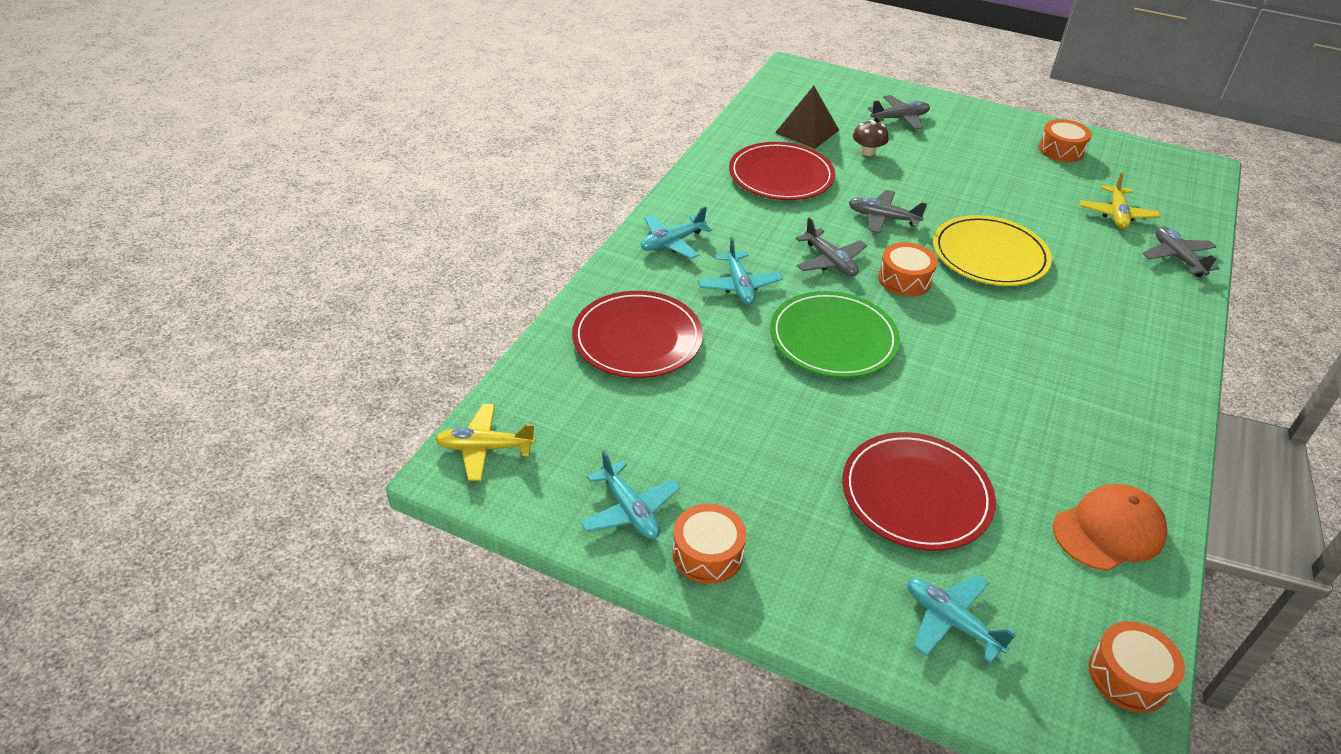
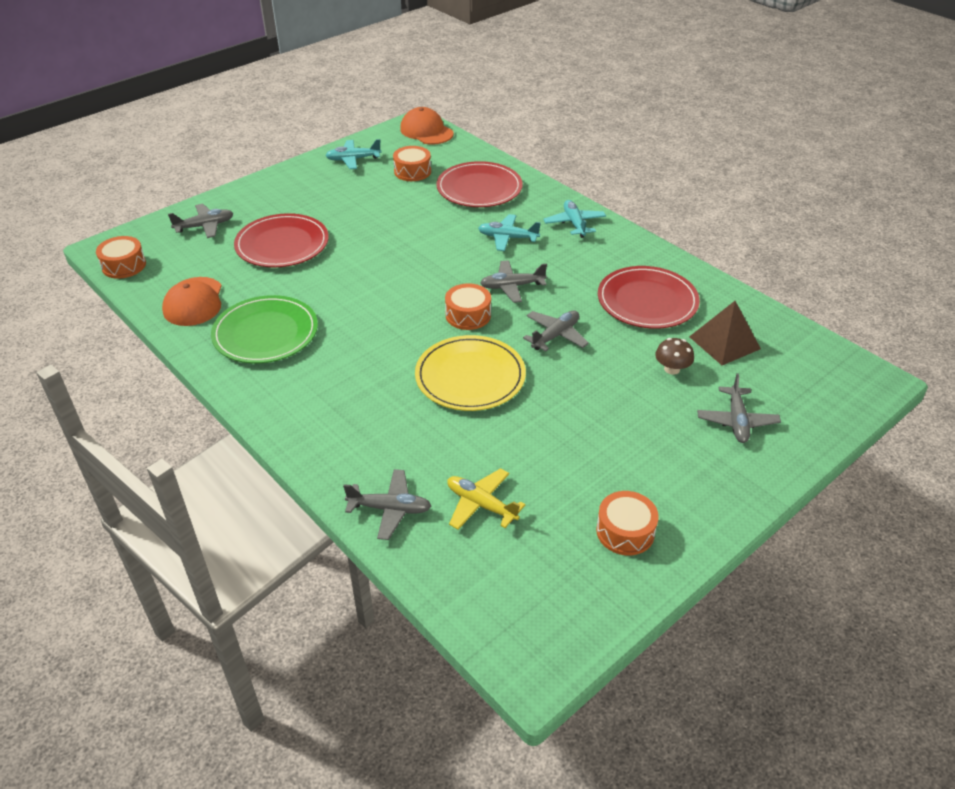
camera: 115 degrees right, 0 degrees up
yellow plane [435,404,536,481] -> orange cap [400,107,454,145]
orange drum [672,504,746,584] -> orange drum moved to [393,146,431,181]
green plate [770,291,900,378] -> green plate moved to [211,295,318,363]
turquoise plane [908,574,1016,663] -> grey plane [168,204,234,238]

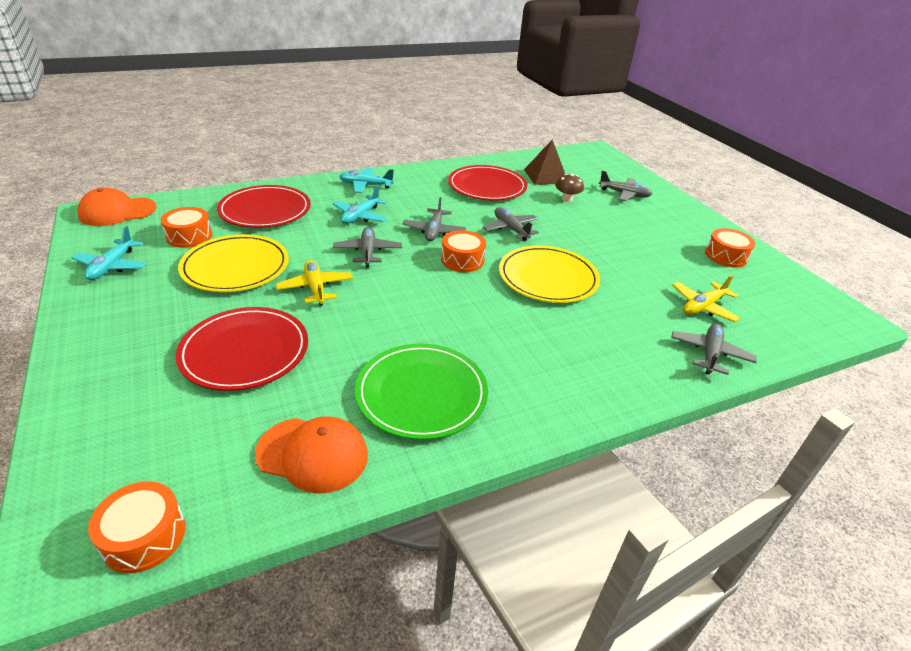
camera: 75 degrees left, 5 degrees down
grey plane [168,204,234,238] -> grey plane moved to [333,227,402,267]
none -> yellow plate [178,234,289,292]
none -> yellow plane [276,260,353,306]

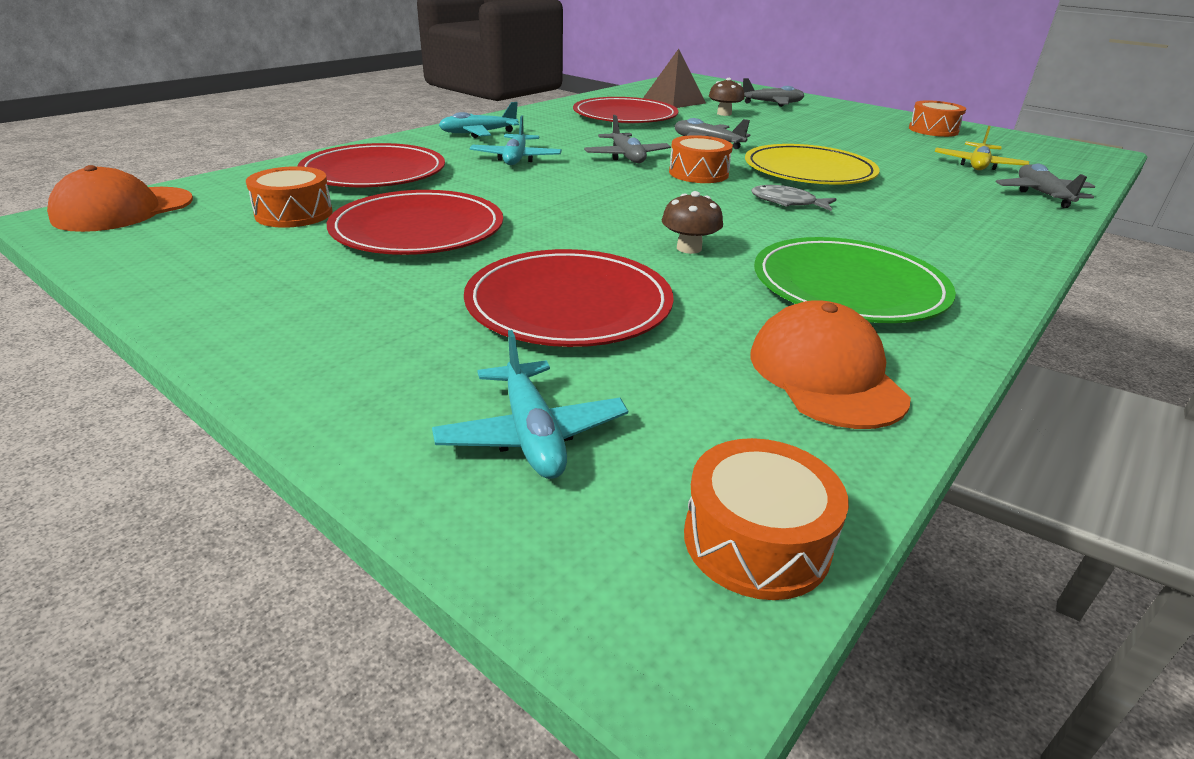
camera: 25 degrees left, 5 degrees down
turquoise plane [72,226,147,280] -> turquoise plane moved to [432,330,628,479]
yellow plate [178,234,289,292] -> red plate [327,190,503,255]
orange cap [255,416,368,494] -> orange cap turned 90 degrees counterclockwise [750,300,911,429]
yellow plane [276,260,353,306] -> none
grey plane [333,227,402,267] -> none
none -> brown mushroom [662,191,723,254]
none -> grey fish [751,185,836,211]

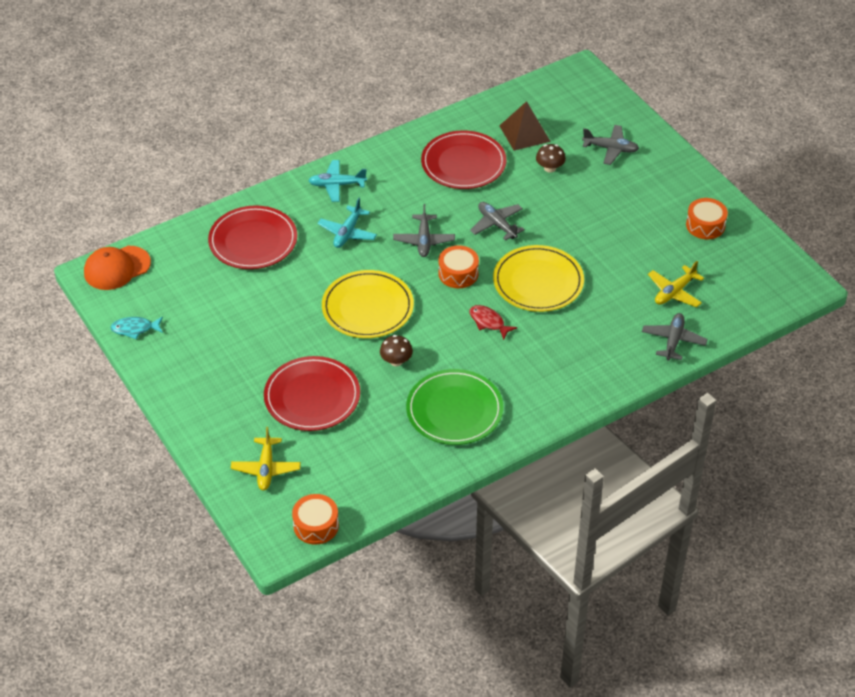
camera: 20 degrees right, 15 degrees up
orange drum [246,166,333,228] -> none
red plate [327,190,503,255] -> none
turquoise plane [432,330,628,479] -> yellow plane [231,427,301,490]
orange cap [750,300,911,429] -> none
grey fish [751,185,836,211] -> red fish [470,305,517,340]
none -> turquoise fish [110,317,163,339]
none -> yellow plate [322,270,414,338]

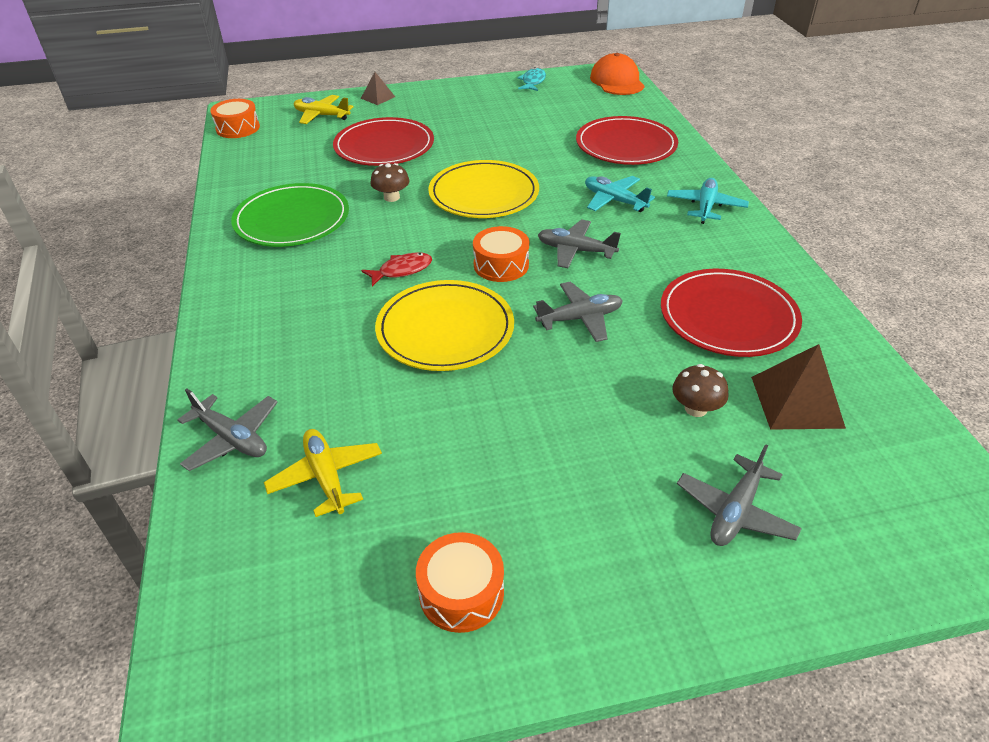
camera: 110 degrees right, 5 degrees down
none -> brown pyramid [361,72,395,105]

